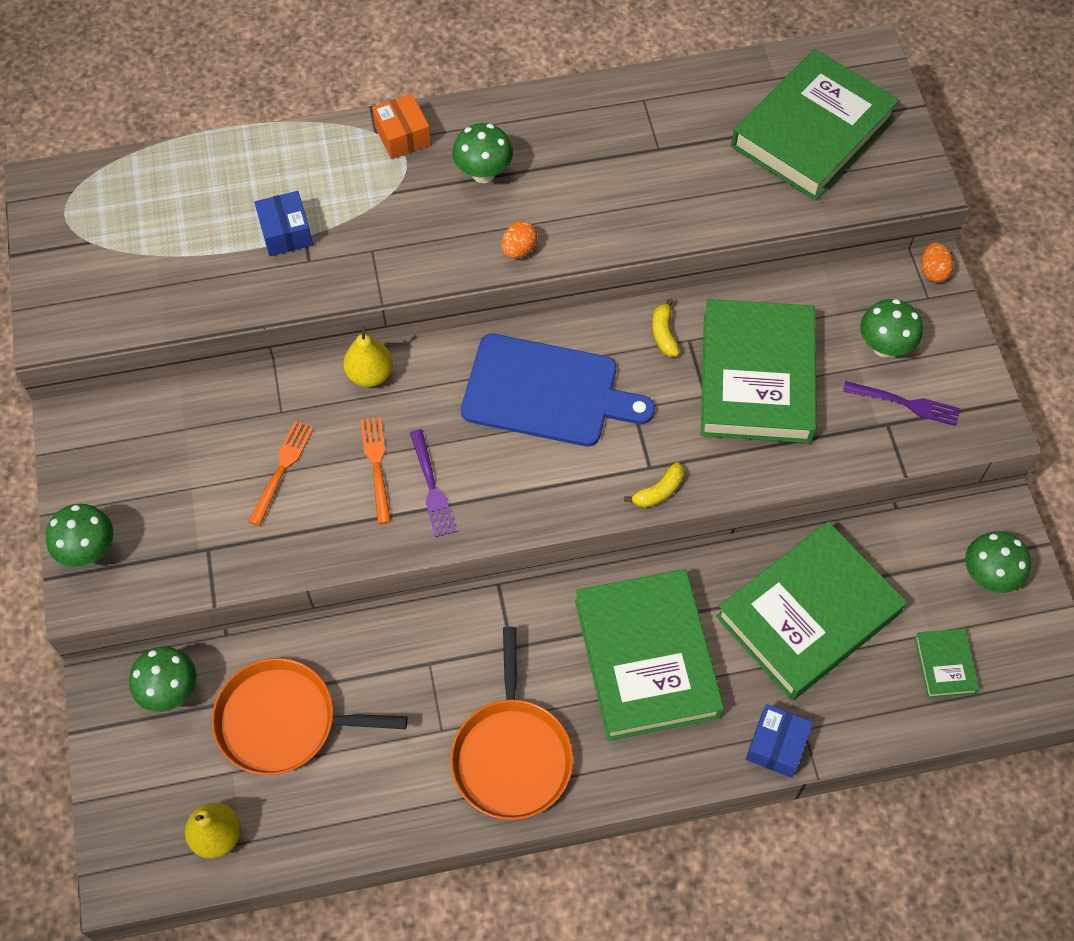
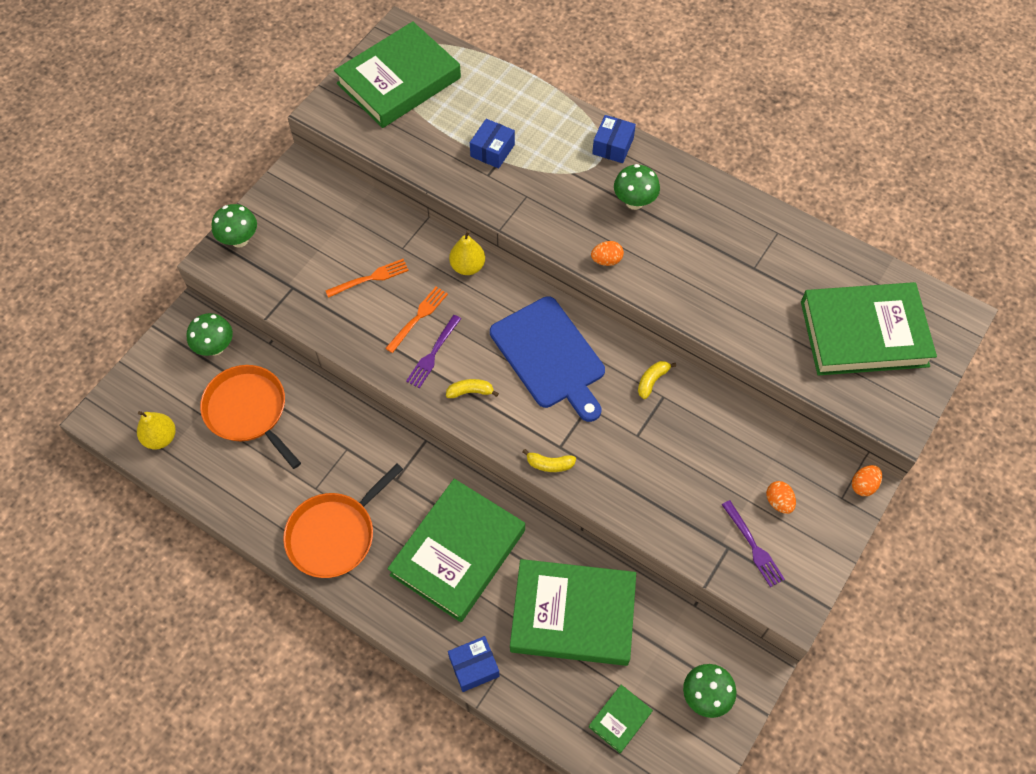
camera: 45 degrees right, 0 degrees up
orange box [372,94,431,159] -> blue box [592,115,636,163]
green book [701,299,817,443] -> green book moved to [334,21,461,128]
green mushroom [860,299,923,357] -> orange egg [766,481,796,514]
none -> yellow banana [446,379,499,398]

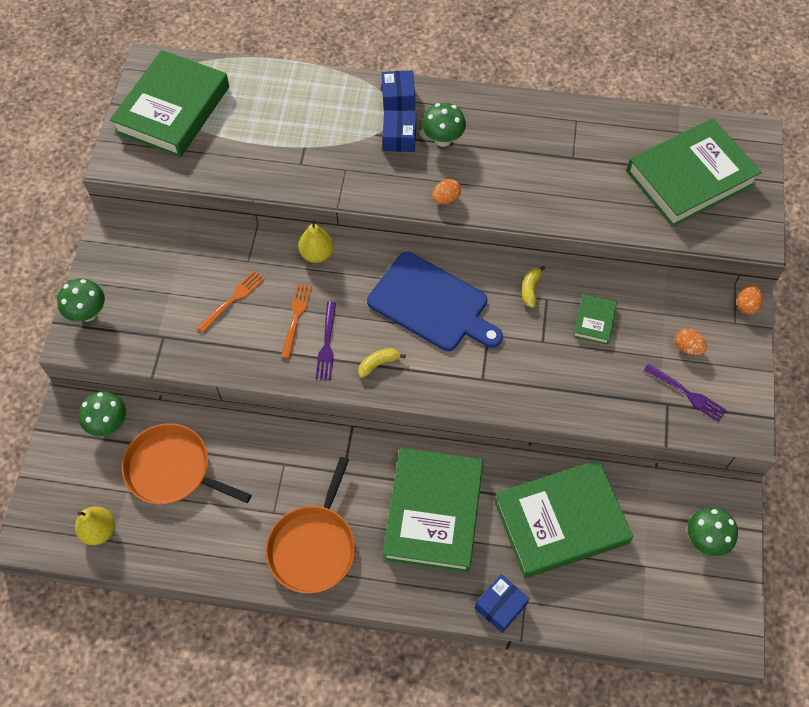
camera: 25 degrees left, 0 degrees up
blue box [470,119,515,169] -> blue box moved to [382,110,416,152]
yellow banana [522,449,576,472] -> none
green book [589,685,653,753] -> green book moved to [573,294,617,345]

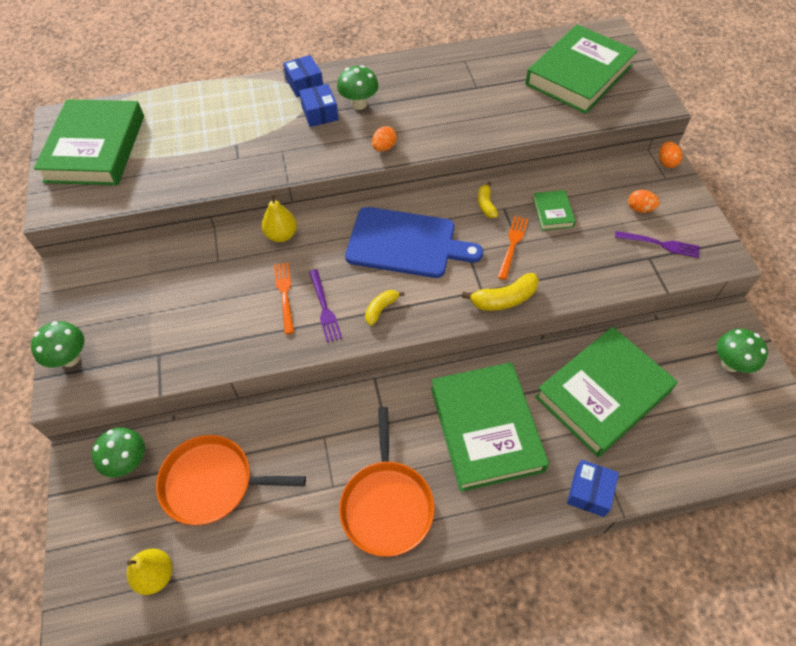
camera: 20 degrees left, 5 degrees down
orange fork [197,270,265,333] -> orange fork moved to [498,216,528,280]
none -> yellow banana [462,273,539,311]

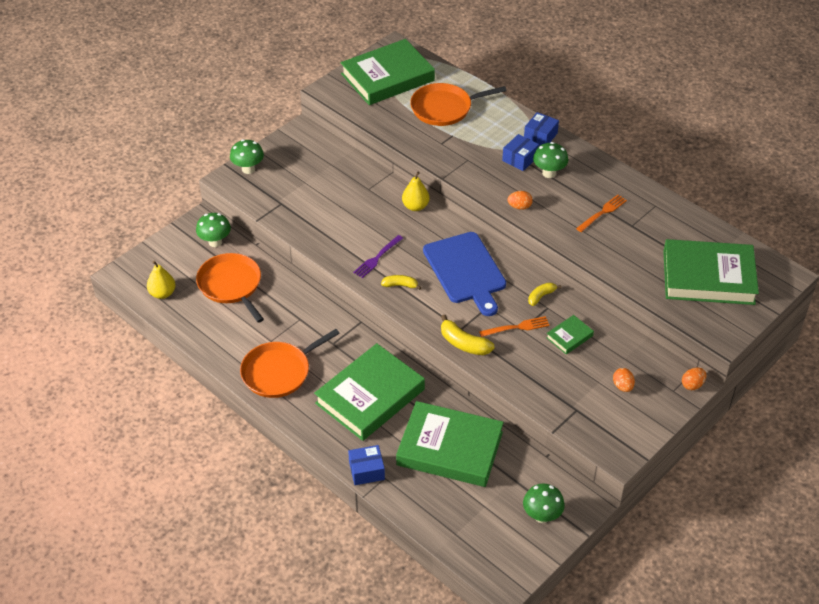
camera: 55 degrees right, 10 degrees down
orange fork [274,262,294,334] -> orange fork moved to [576,195,627,232]
purple fork [615,231,700,258] -> none
none -> orange pan [410,83,507,126]

